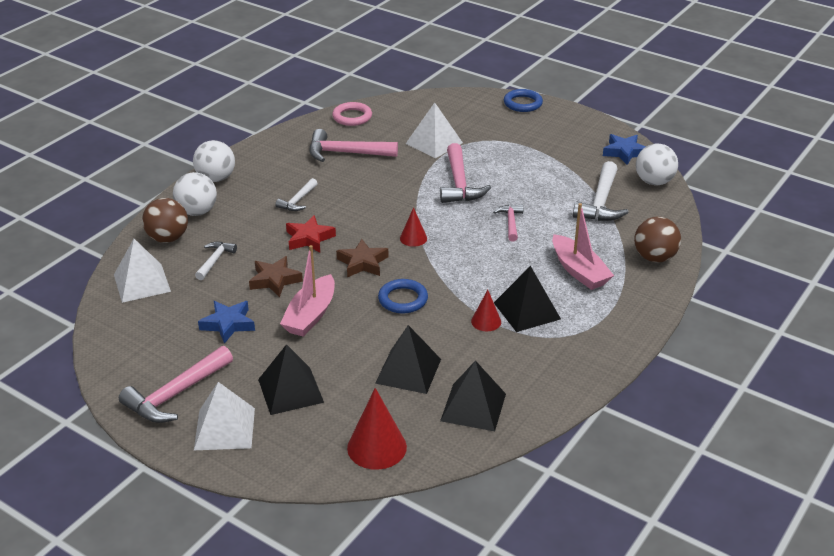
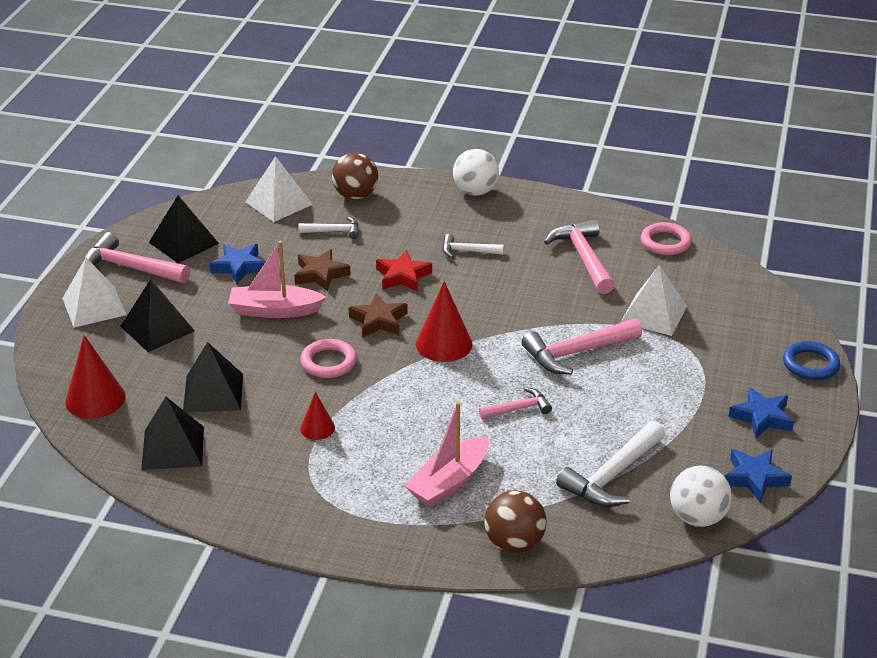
camera: 70 degrees right, 0 degrees up
white ball [173,172,217,216] -> none
blue ring [378,279,428,314] -> pink ring [300,339,357,378]
red cone [400,207,427,247] -> red cone [416,281,472,362], size x1.74
black pyramid [494,266,561,332] -> black pyramid moved to [149,195,219,263]
white hammer [573,161,629,221] -> white hammer turned 45 degrees counterclockwise [556,421,665,507]
none -> blue star [728,387,794,438]

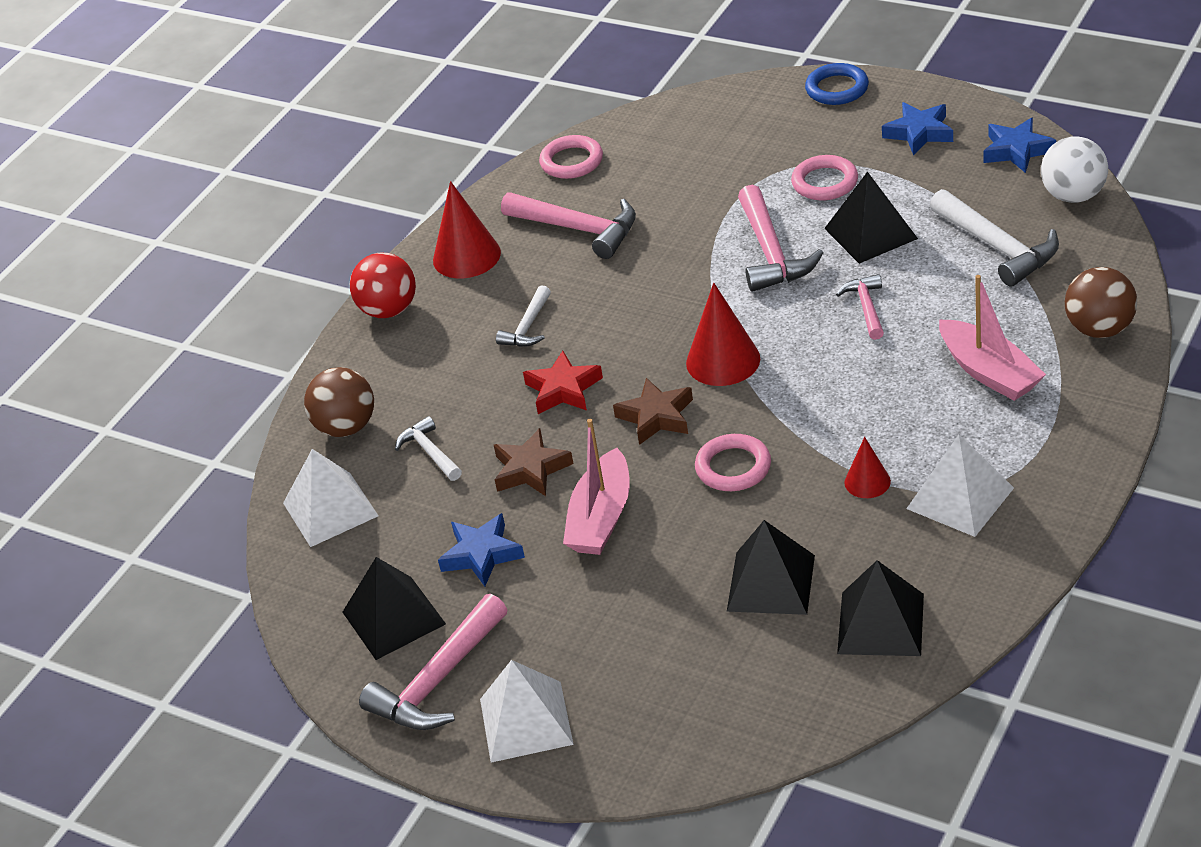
camera: 70 degrees left, 5 degrees up
red cone [65,335,126,419] -> red cone moved to [433,181,501,278]
black pyramid [121,279,195,352] -> black pyramid moved to [824,171,918,264]
white hammer [299,216,359,239] -> white hammer turned 45 degrees counterclockwise [395,416,462,481]
white ball [453,149,499,195] -> red ball [350,253,416,318]
pink hammer [544,219,615,294] -> pink hammer turned 150 degrees counterclockwise [501,192,636,259]
white pyramid [620,265,687,336] -> white pyramid moved to [906,435,1014,537]
none -> pink ring [791,155,858,200]

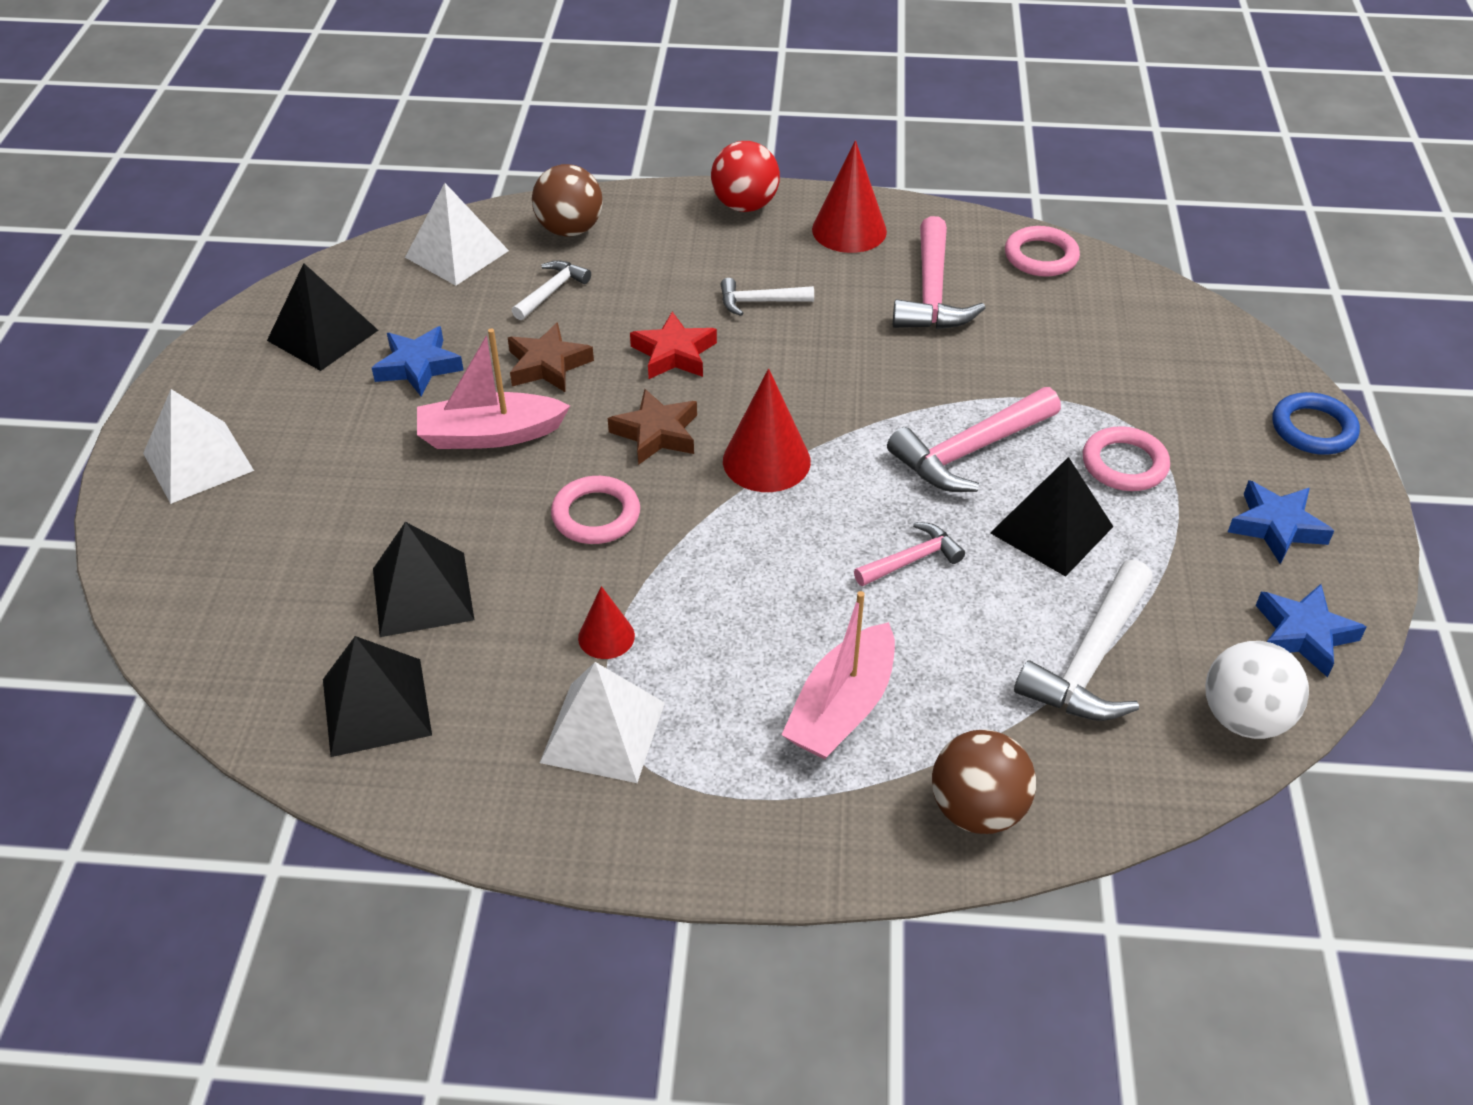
camera: 60 degrees right, 5 degrees up
pink hammer [359,594,507,730] -> none

